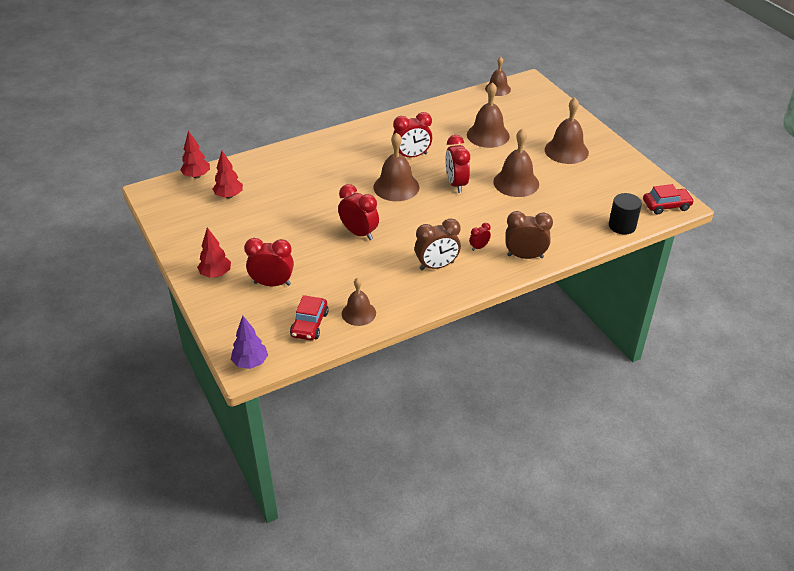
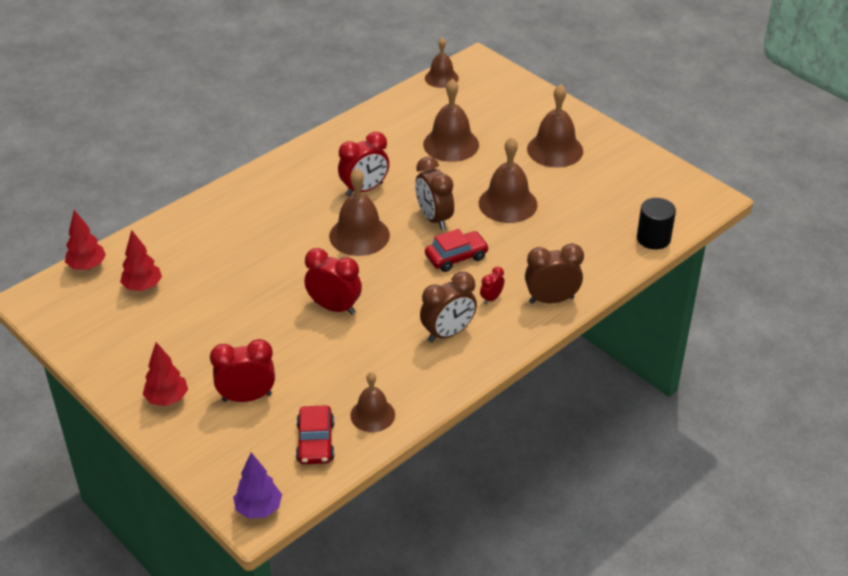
camera: 15 degrees left, 0 degrees up
red clock [445,135,470,193] -> brown clock [415,157,454,230]
red car [643,184,694,214] -> red car moved to [425,229,489,272]

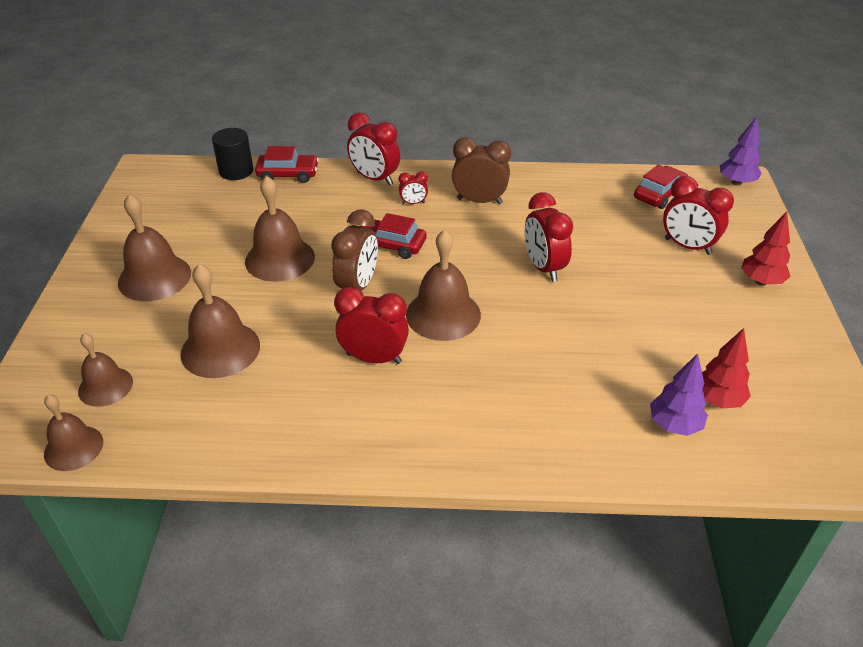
camera: 135 degrees left, 0 degrees up
red tree [65,210,106,270] -> none
brown bell [350,372,395,432] -> brown bell moved to [78,333,133,407]
brown clock [525,243,584,304] -> red clock [347,112,400,186]
none -> red car [255,146,319,183]
none -> purple tree [650,353,708,436]

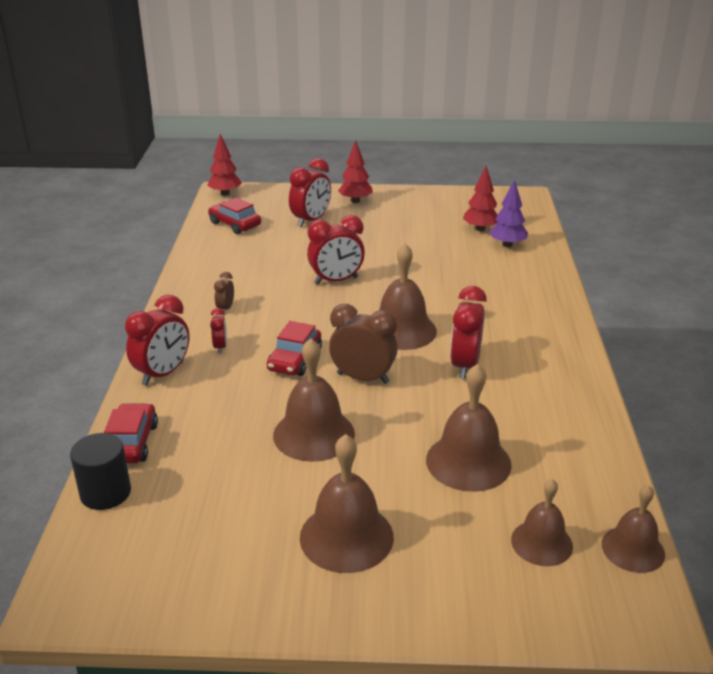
camera: 90 degrees left, 10 degrees down
brown clock [452,137,511,204] -> brown clock [214,272,234,311], size x0.51
purple tree [720,116,761,186] -> red tree [207,134,242,196]

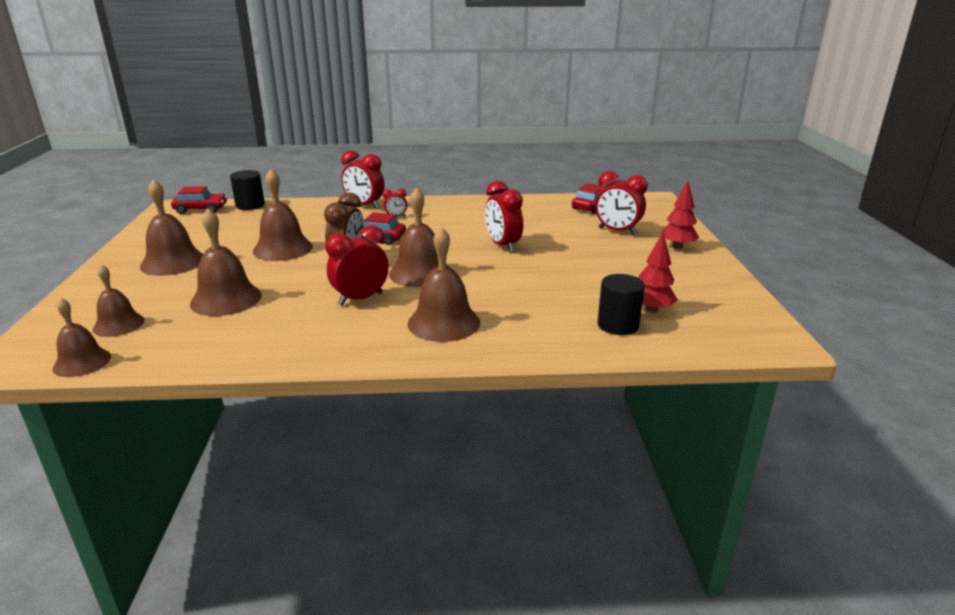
camera: 85 degrees right, 5 degrees down
red car [104,403,158,463] -> red car moved to [171,186,227,214]
red tree [207,134,242,196] -> none
brown clock [214,272,234,311] -> none
red clock [450,286,487,379] -> red clock turned 45 degrees counterclockwise [326,225,389,306]
purple tree [489,179,528,247] -> black cylinder [598,274,645,335]
none -> brown bell [408,227,480,342]

